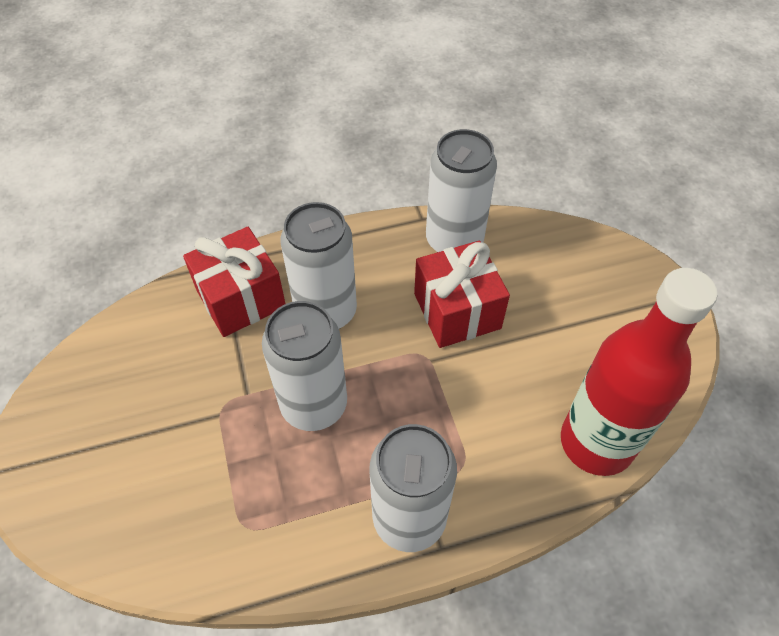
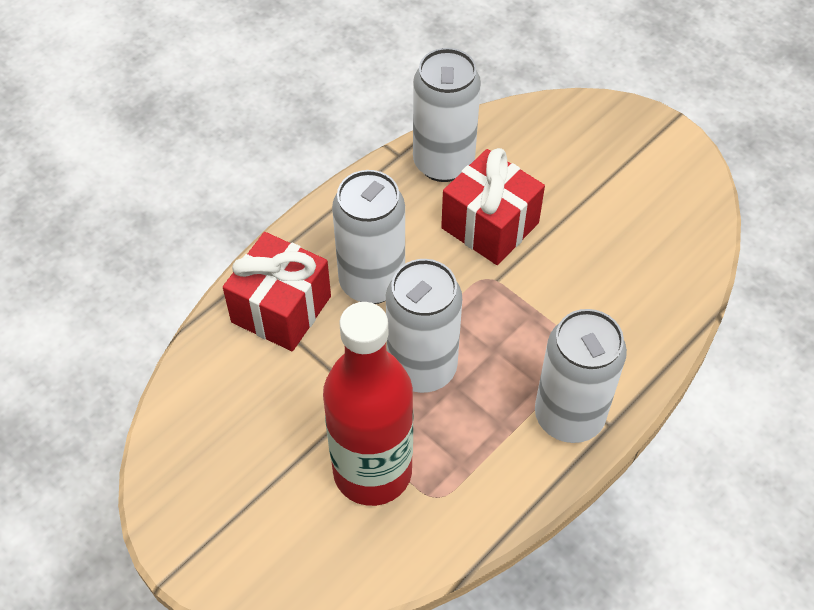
camera: 30 degrees left, 0 degrees up
red bottle [561,268,717,476] -> red bottle moved to [323,302,413,506]

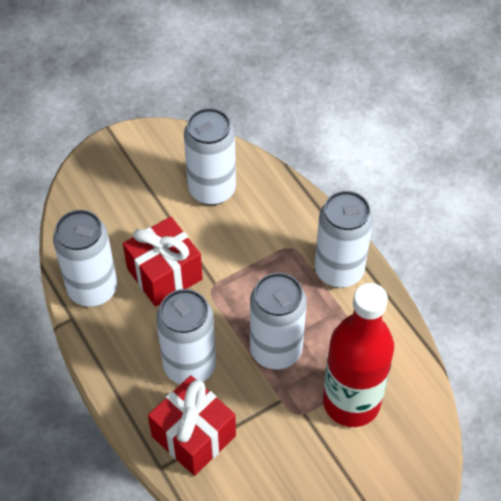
camera: 75 degrees left, 0 degrees up
none -> white can [184,108,236,205]

